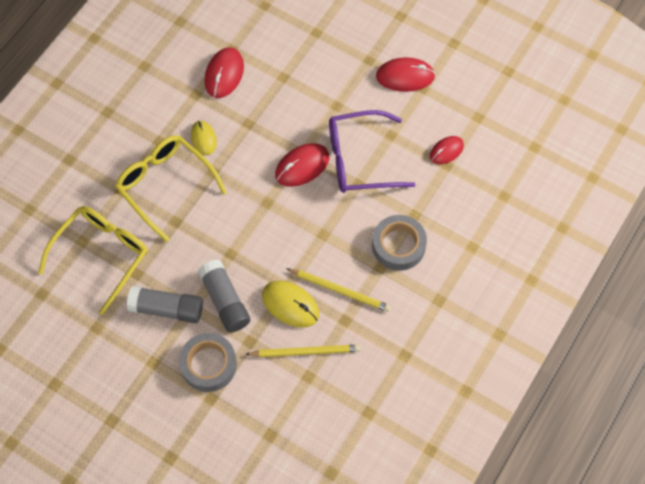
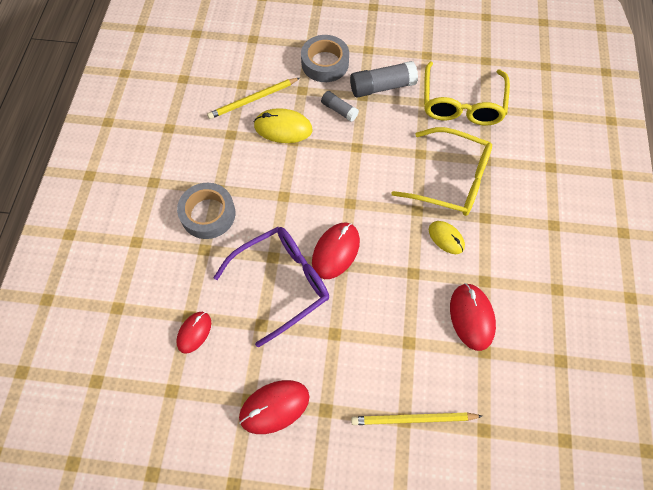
camera: 155 degrees right, 0 degrees up
grey glue stick [198,259,250,332] -> grey glue stick [321,91,359,122], size x0.58
yellow pencil [286,268,391,312] -> yellow pencil moved to [351,412,482,425]

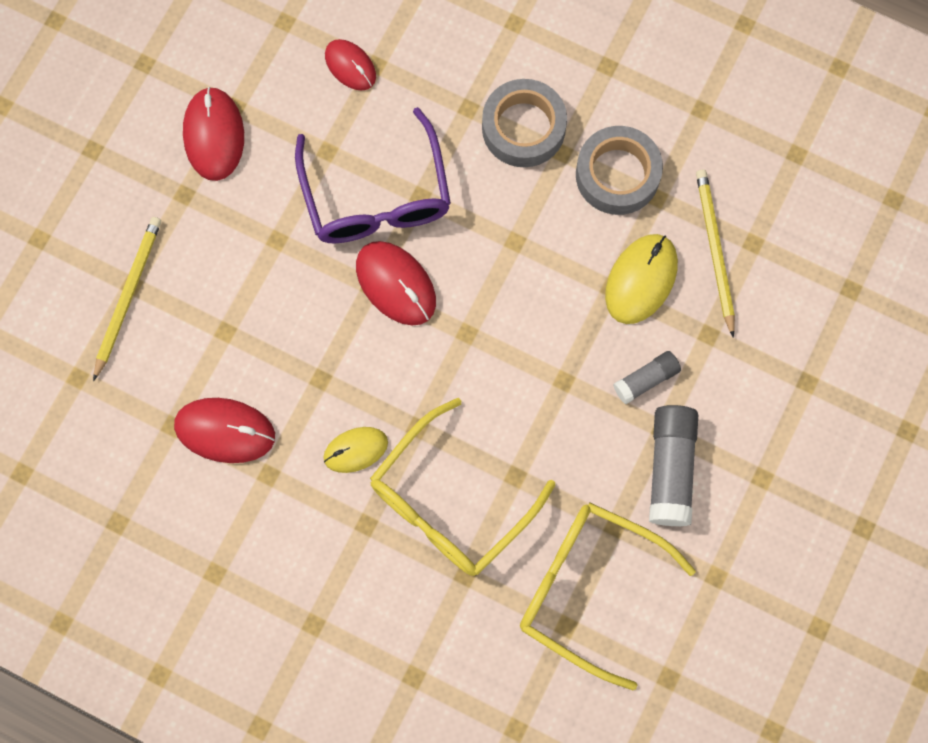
camera: 110 degrees right, 10 degrees up
grey tape [301,35,349,82] -> grey tape moved to [576,126,663,215]

